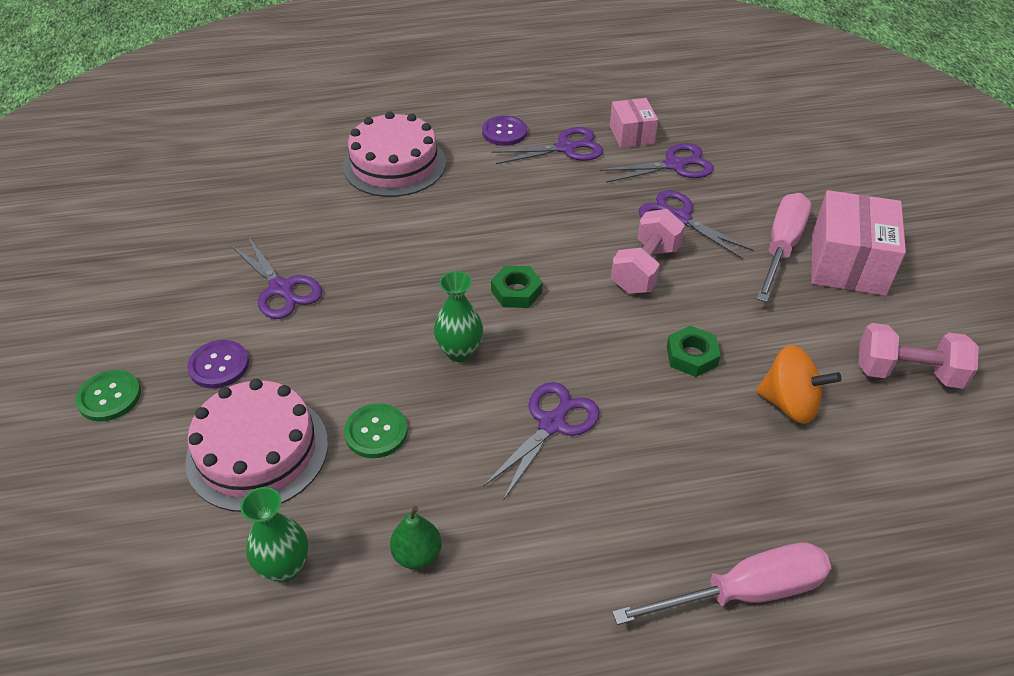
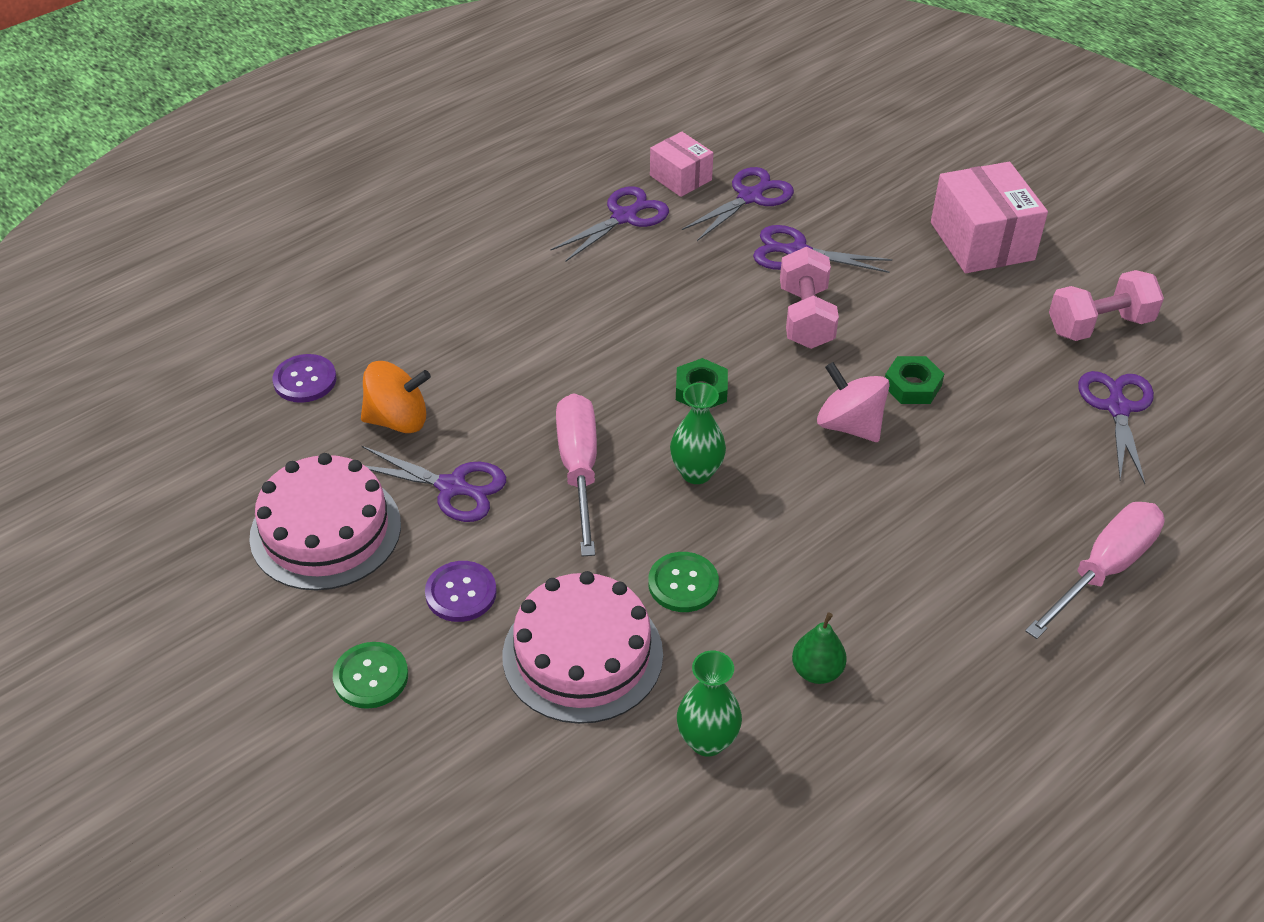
camera: 30 degrees left, 0 degrees up
pink cake [343,111,446,197] -> pink cake moved to [249,453,401,590]
purple button [482,115,527,146] -> purple button moved to [273,354,336,403]
purple scissors [483,382,600,500] -> purple scissors moved to [1078,371,1154,484]
pink screwdriver [756,193,812,302] -> pink screwdriver moved to [556,393,597,557]
orange spinning top [756,345,842,424] -> orange spinning top moved to [361,361,431,433]
none -> pink spinning top [817,362,890,442]

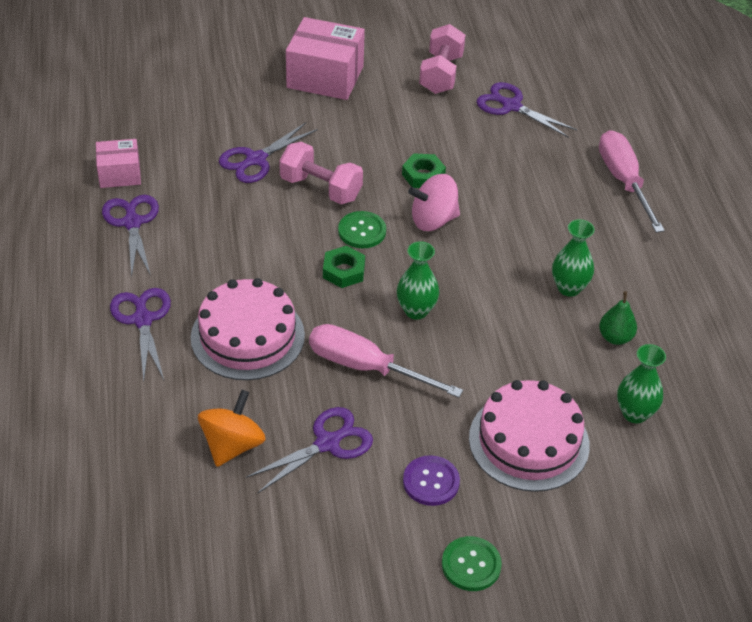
camera: 60 degrees left, 0 degrees up
pink cake [249,453,401,590] -> pink cake moved to [191,278,305,380]
purple button [273,354,336,403] -> none
green button [648,552,719,612] -> green button moved to [338,211,386,248]
purple scissors [682,167,794,241] -> purple scissors moved to [110,288,171,382]
none -> green vase [552,219,595,297]

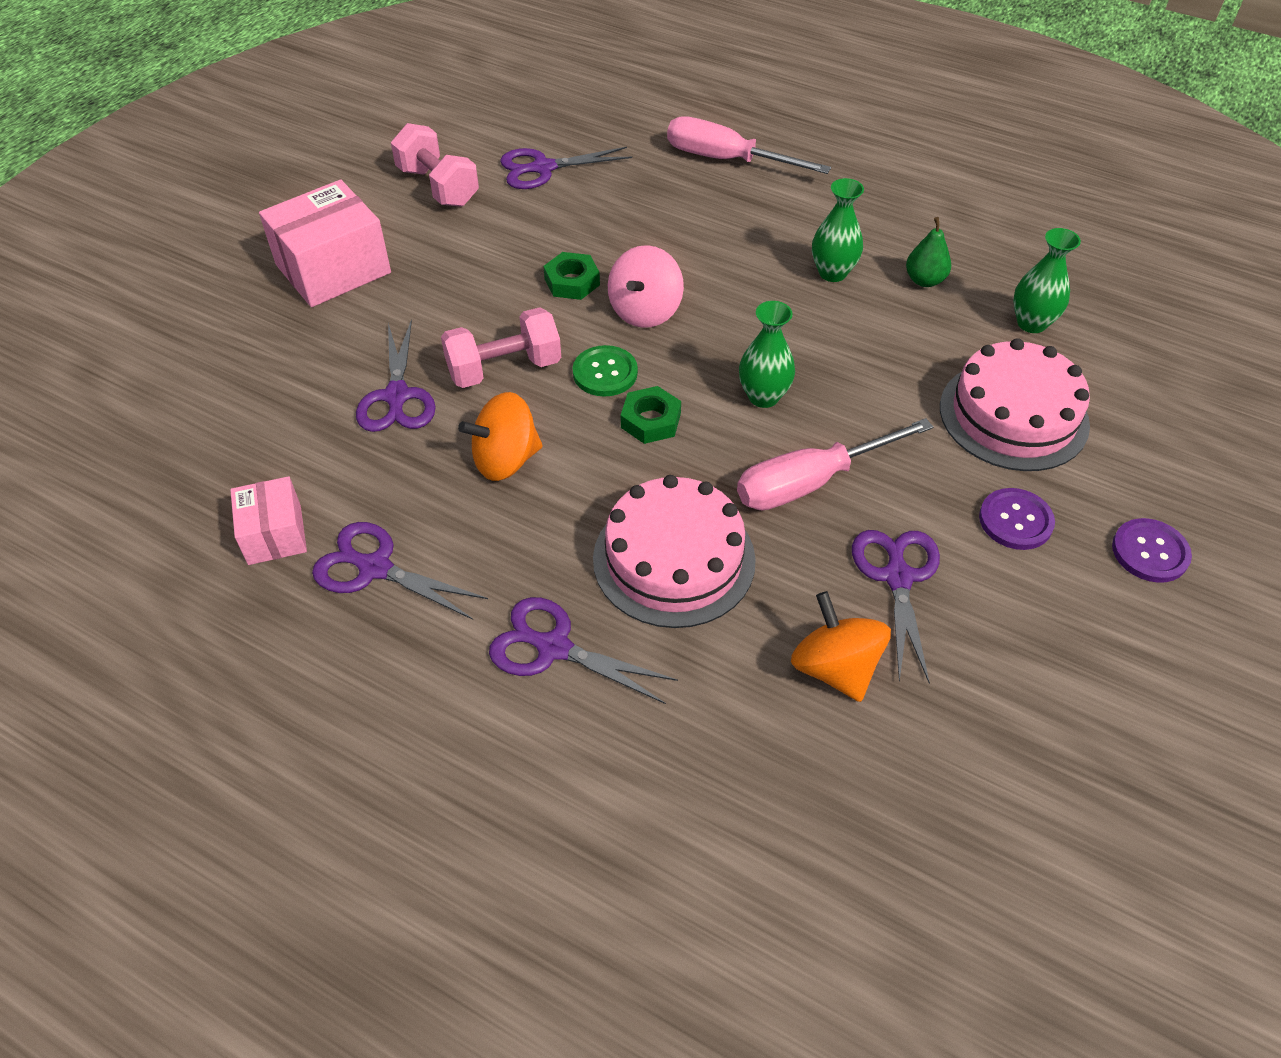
camera: 50 degrees left, 5 degrees up
pink box [96,139,141,188] -> pink box turned 45 degrees counterclockwise [230,476,307,565]
green button [442,536,502,591] -> purple button [1112,518,1192,583]
none -> orange spinning top [458,392,543,481]

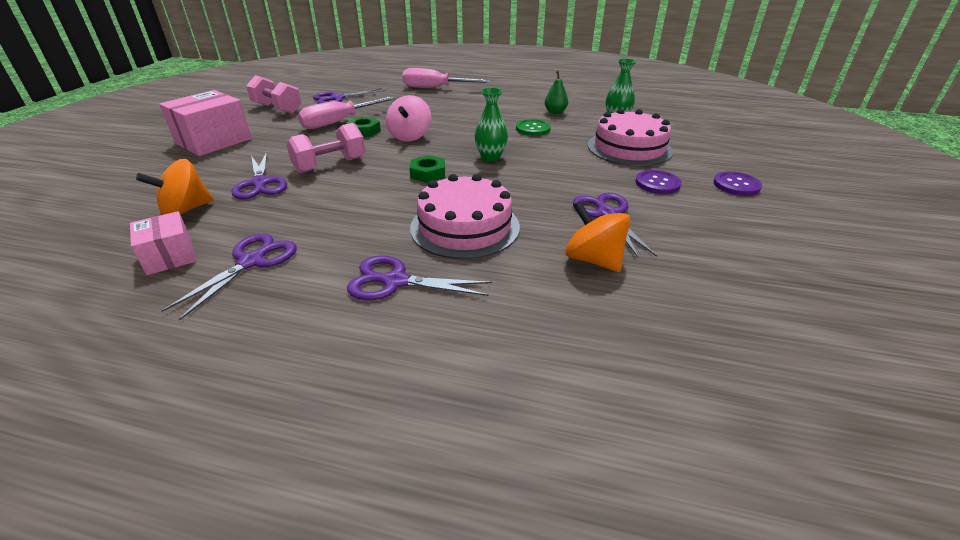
camera: 15 degrees left, 15 degrees down
purple scissors [312,522,488,620] -> purple scissors turned 105 degrees clockwise [161,234,297,321]
orange spinning top [458,392,543,481] -> orange spinning top moved to [136,159,214,215]
green button [573,345,638,397] -> green button moved to [516,119,551,136]
pink screwdriver [737,418,933,510] -> pink screwdriver moved to [298,96,396,129]
green vase [812,178,864,282] -> none

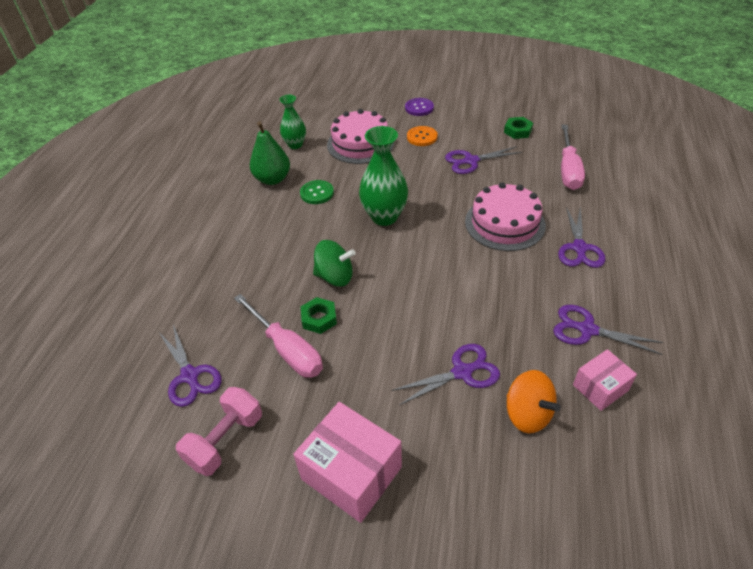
camera: 90 degrees left, 10 degrees up
pink dumbbell [286,123,366,173] -> none
pink spinning top [386,95,431,142] -> green spinning top [313,240,356,287]
pink screwdriver [402,68,491,88] -> pink screwdriver moved to [561,125,585,190]
green nut [409,155,445,183] -> green nut moved to [504,117,533,139]
green vase [475,88,508,162] -> green vase [359,126,408,226], size x1.61
green pear [545,71,568,114] -> green pear [250,121,290,185], size x1.66
orange spinning top [565,201,631,272] -> none
purple button [636,170,682,194] -> orange button [407,126,438,146]

